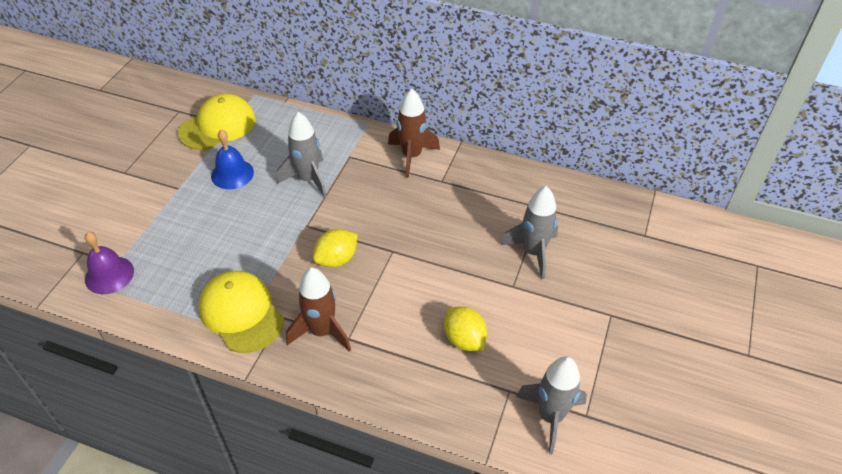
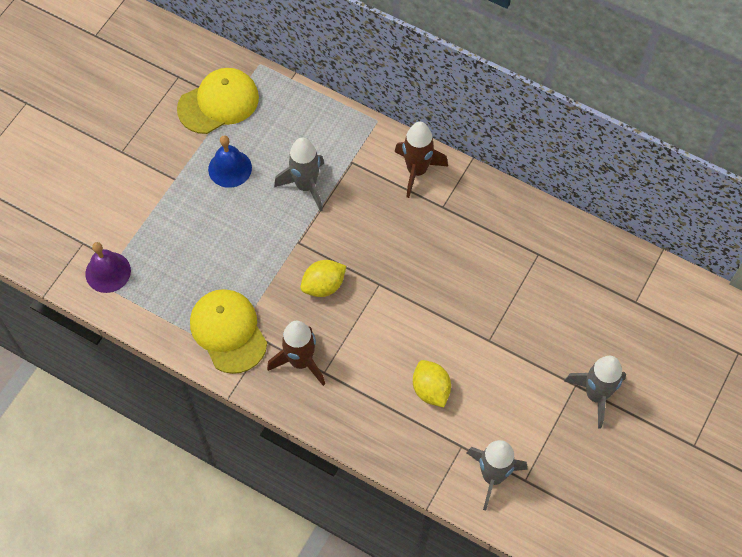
camera: 10 degrees right, 15 degrees up
grey rocket [501,186,558,279] -> grey rocket moved to [564,356,626,429]

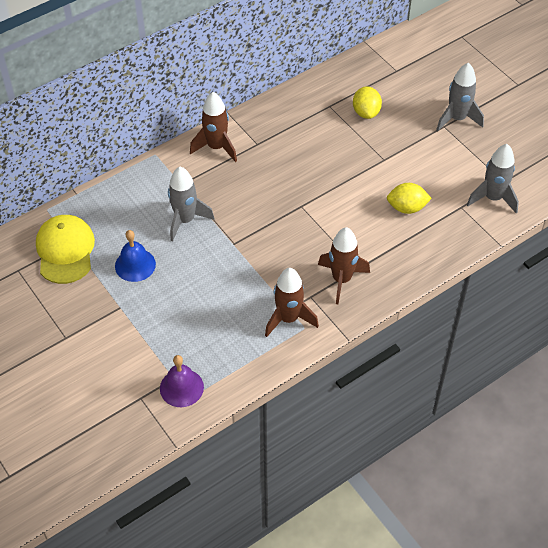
camera: 65 degrees left, 10 degrees down
yellow cap [190,289,267,374] -> brown rocket [265,268,319,337]
yellow lemon [300,260,346,297] -> yellow lemon moved to [353,86,382,119]

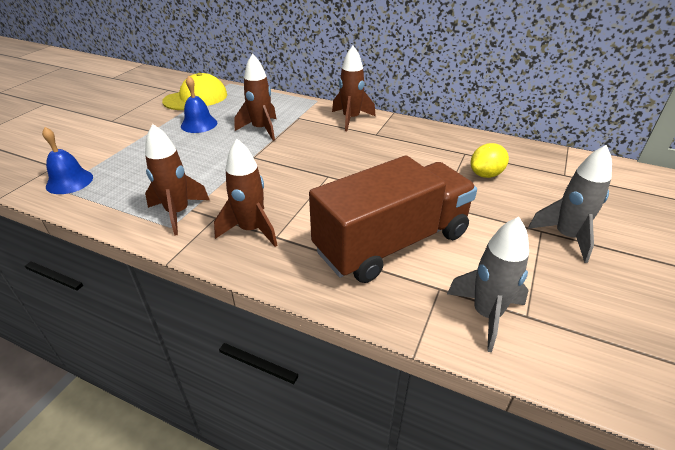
camera: 60 degrees right, 15 degrees down
purple bell [160,355,204,407] -> blue bell [42,127,93,194]
grey rocket [168,167,214,242] -> brown rocket [235,53,276,141]
yellow lemon [387,183,432,214] -> brown truck [309,156,477,283]

